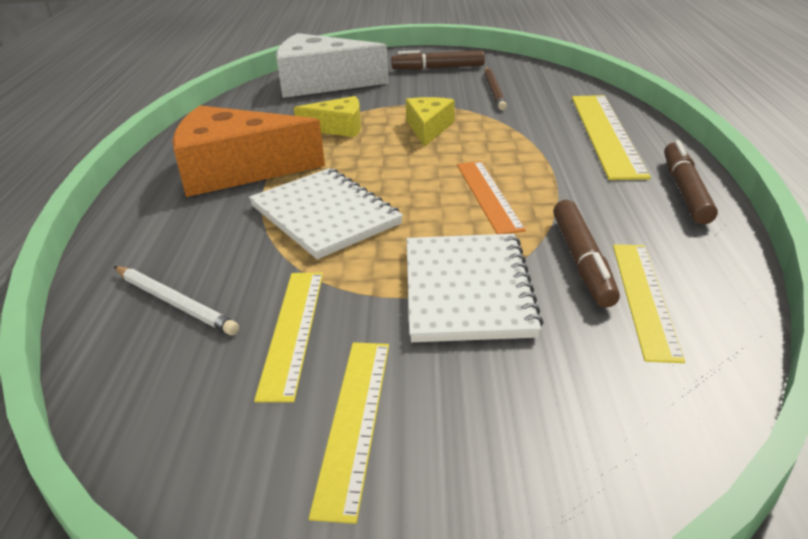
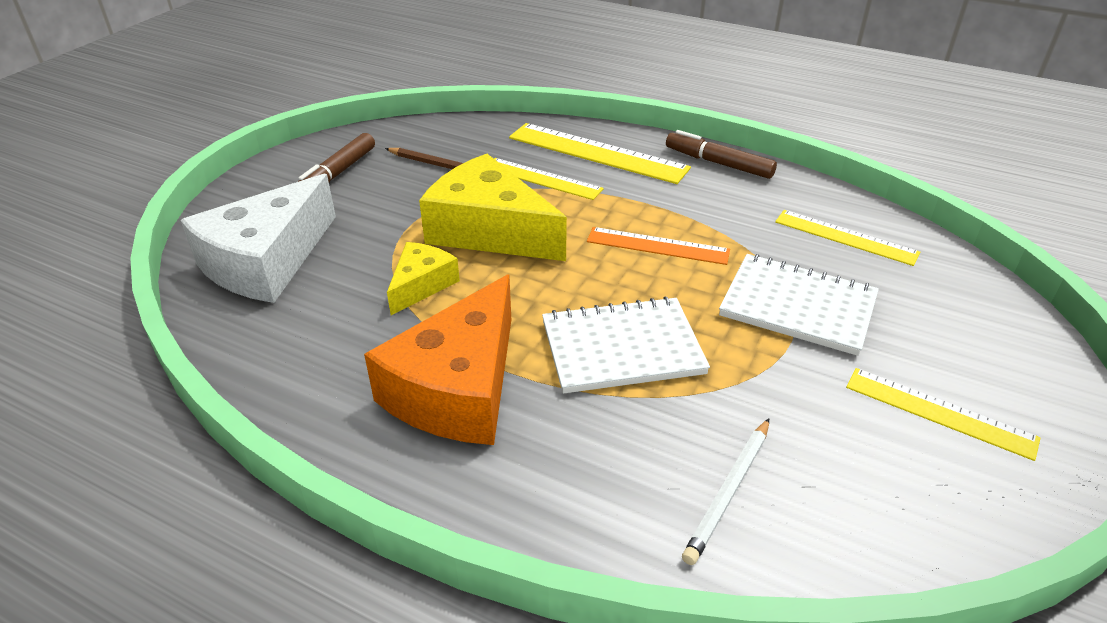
camera: 65 degrees left, 5 degrees up
white pencil [114,266,239,335] -> white pencil turned 150 degrees clockwise [682,419,769,565]
yellow ruler [254,273,323,402] -> yellow ruler moved to [494,158,604,200]
yellow cheese [406,97,454,147] -> yellow cheese [419,154,567,261], size x1.90
brown marker [553,200,620,308] -> none

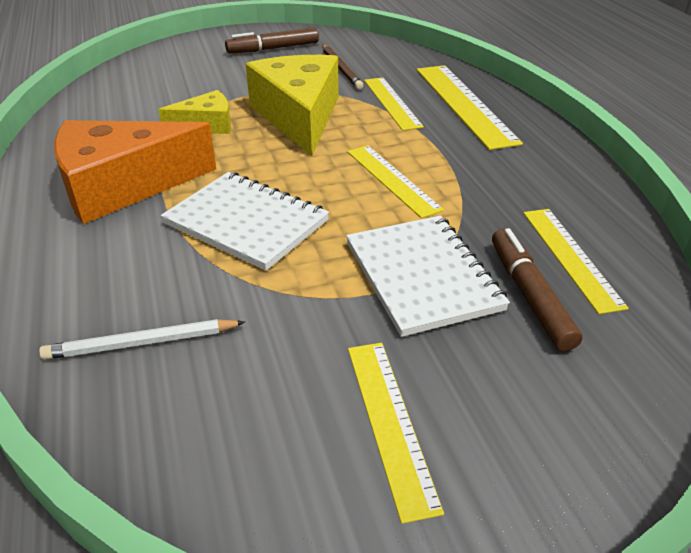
camera: 45 degrees right, 0 degrees up
white cheese [181,174,336,303] -> none
orange ruler [587,227,730,265] -> yellow ruler [347,145,444,218]
brown marker [666,130,777,179] -> brown marker moved to [492,228,583,351]

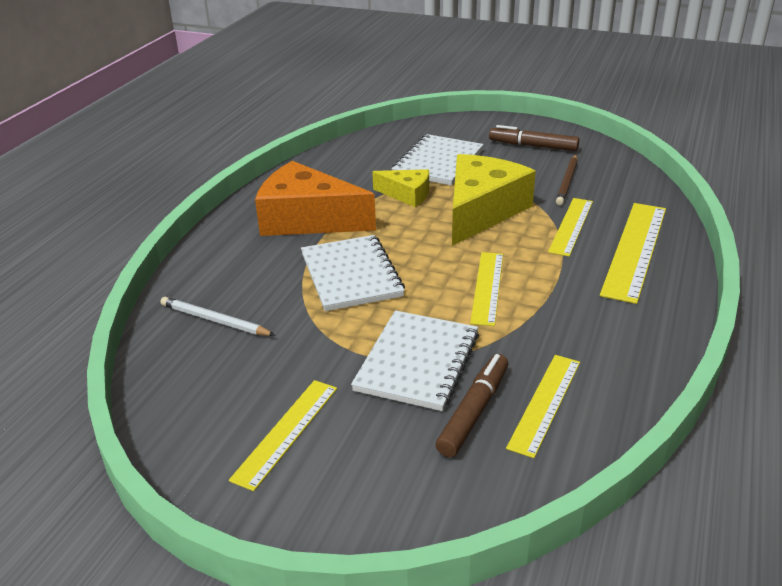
camera: 40 degrees right, 5 degrees down
none -> white notebook [391,134,484,185]

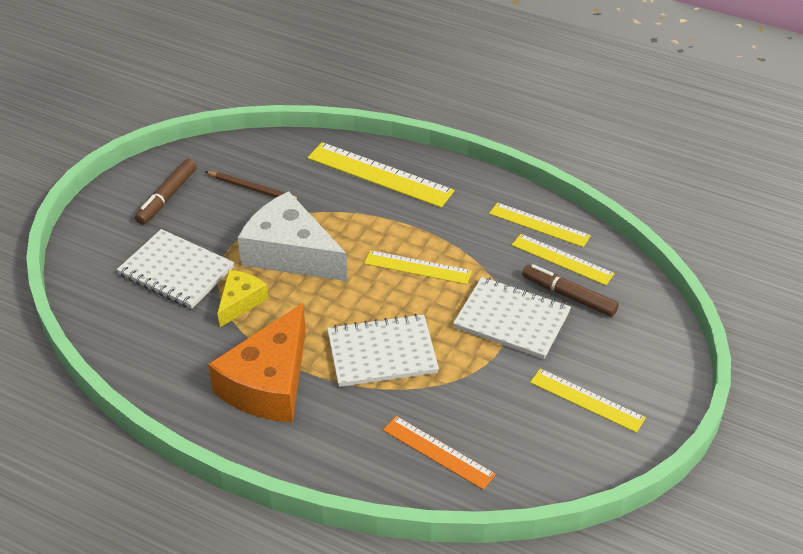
camera: 85 degrees left, 10 degrees up
white pencil [161,297,275,336] -> orange ruler [383,416,496,490]
yellow cheese [452,154,536,246] -> white cheese [238,191,348,281]
yellow ruler [548,198,593,257] -> yellow ruler moved to [489,202,591,247]

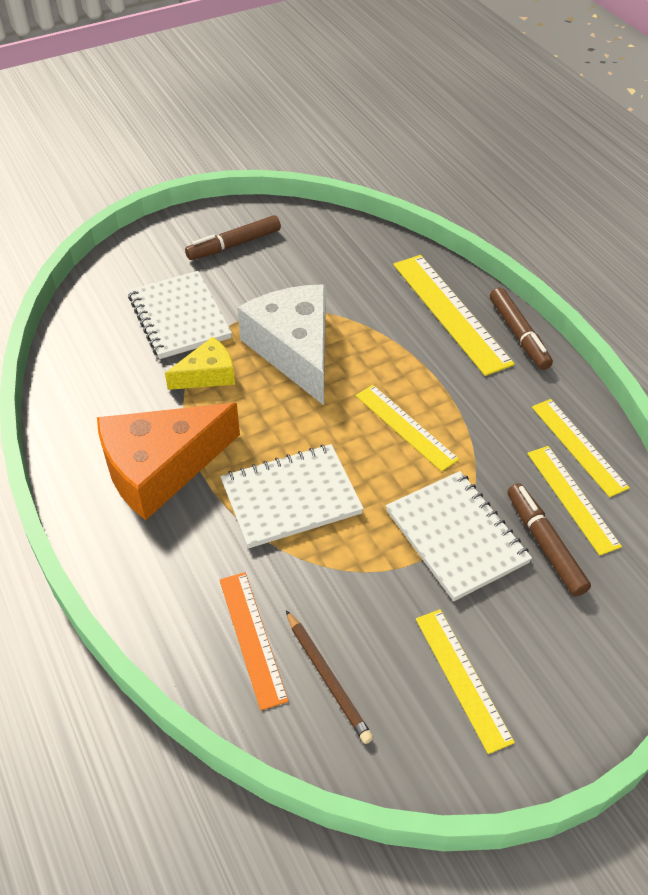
camera: 35 degrees right, 5 degrees up
brown pencil [205,171,297,199] -> brown pencil moved to [286,610,373,744]
white notebook [327,314,439,387] -> white notebook turned 45 degrees counterclockwise [221,444,364,548]
none -> brown marker [490,287,553,370]

